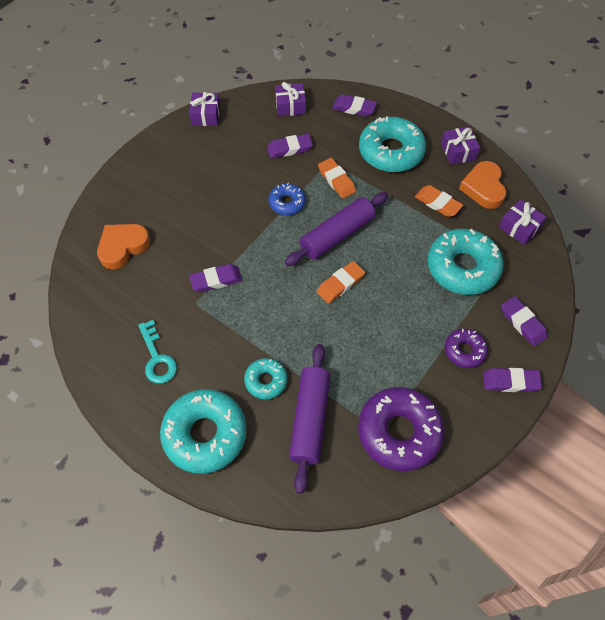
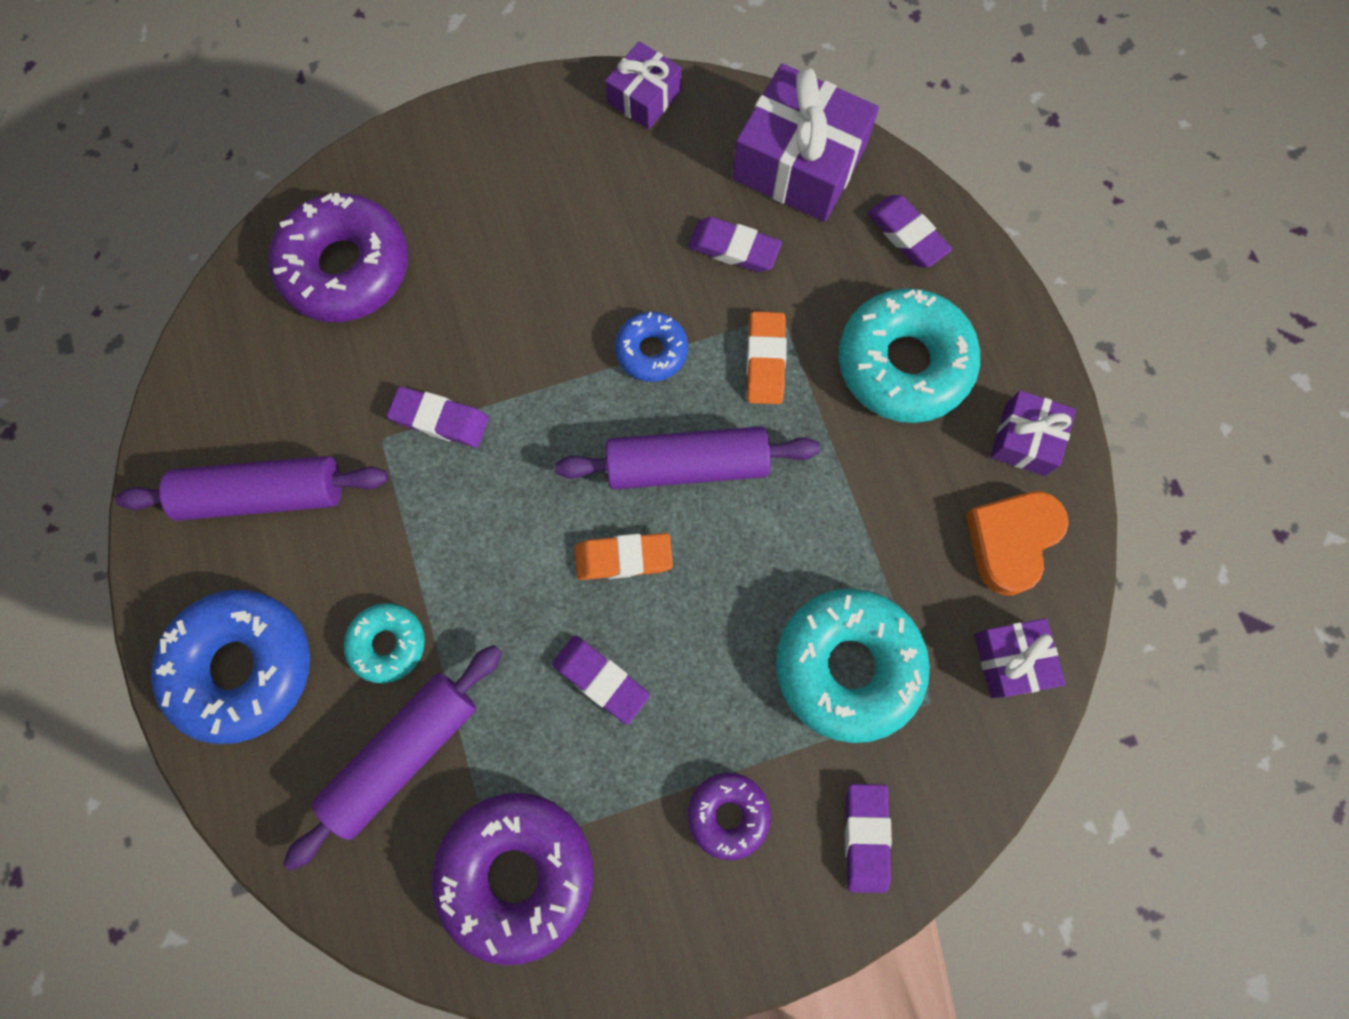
camera: 35 degrees right, 15 degrees up
orange heart [97,224,150,269] -> purple donut [269,193,408,322]
turquoise key [138,320,177,384] -> purple rolling pin [115,456,388,521]
turquoise donut [160,389,247,474] -> blue donut [151,590,310,744]
purple gift [275,82,306,117] -> purple gift [732,64,879,222], size x1.82
orange eraser [415,185,463,217] -> none
purple eraser [483,368,542,392] -> purple eraser moved to [552,636,650,725]

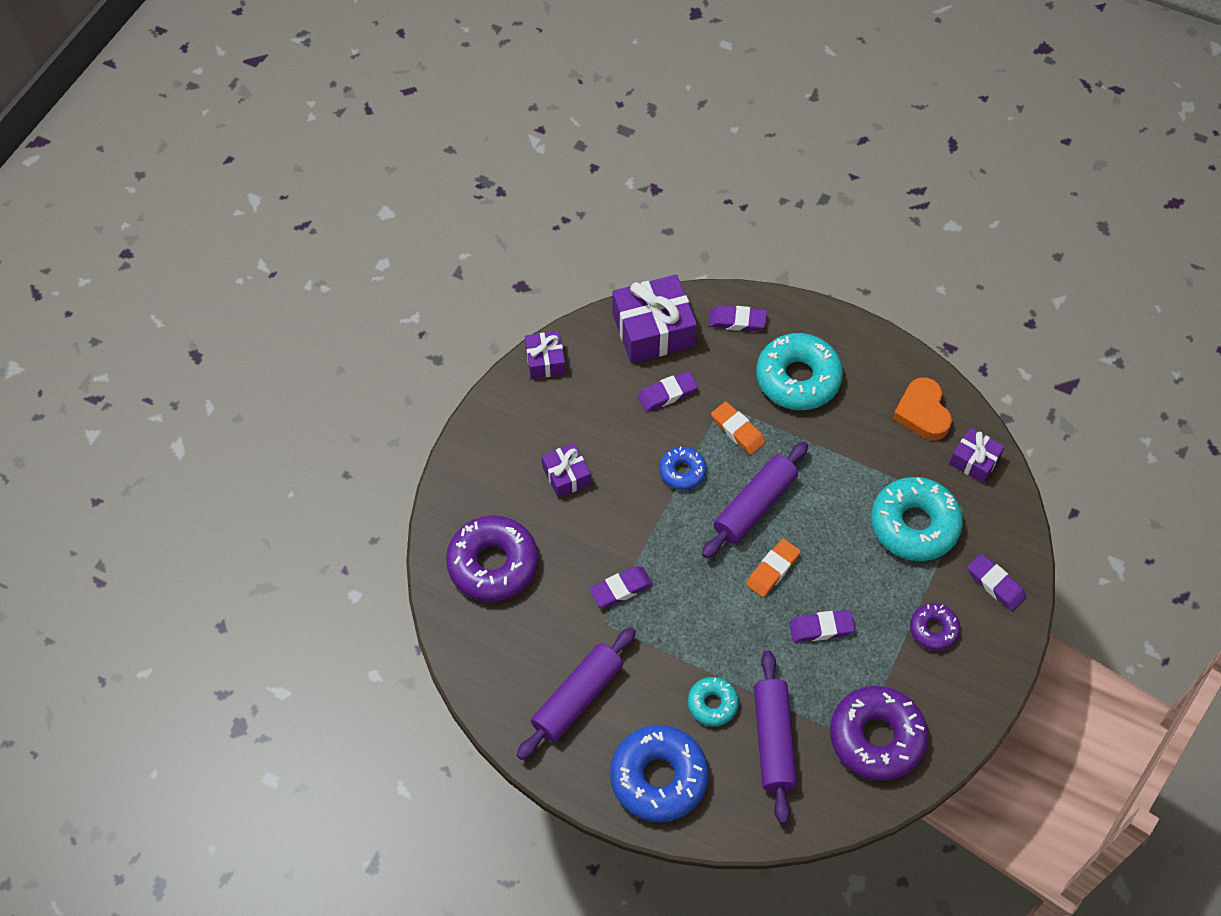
camera: 45 degrees left, 15 degrees down
purple gift [990,390,1076,476] -> purple gift moved to [542,443,591,498]

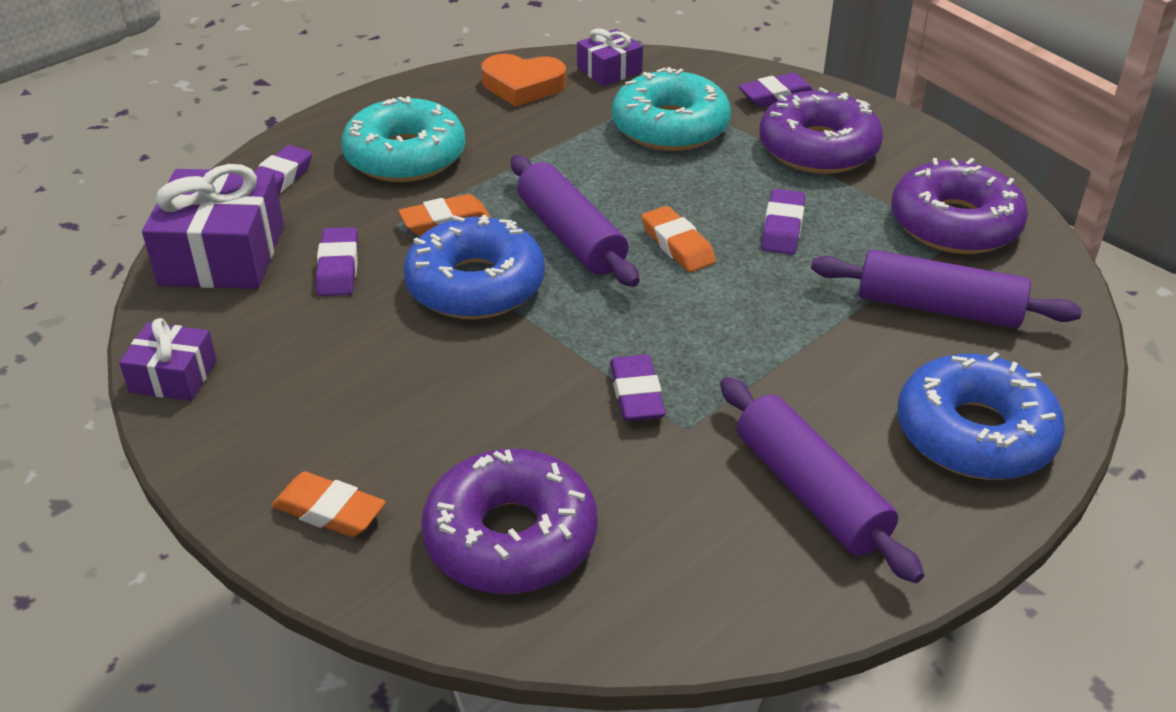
camera: 70 degrees left, 20 degrees down
purple gift [542,443,591,498] -> none
blue donut [659,447,707,490] -> blue donut [403,215,545,319], size x1.88
turquoise donut [688,677,739,726] -> none
purple donut [910,603,960,651] -> purple donut [759,87,883,174], size x1.88
none -> orange eraser [271,471,386,537]

